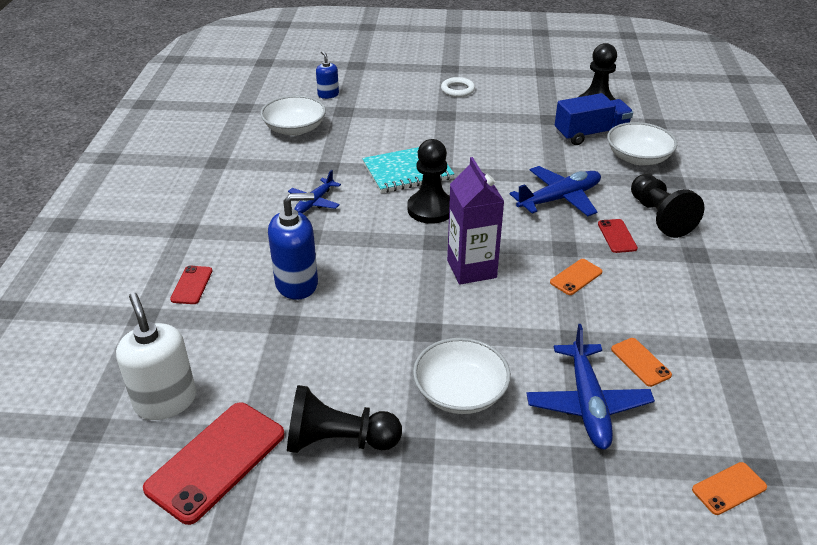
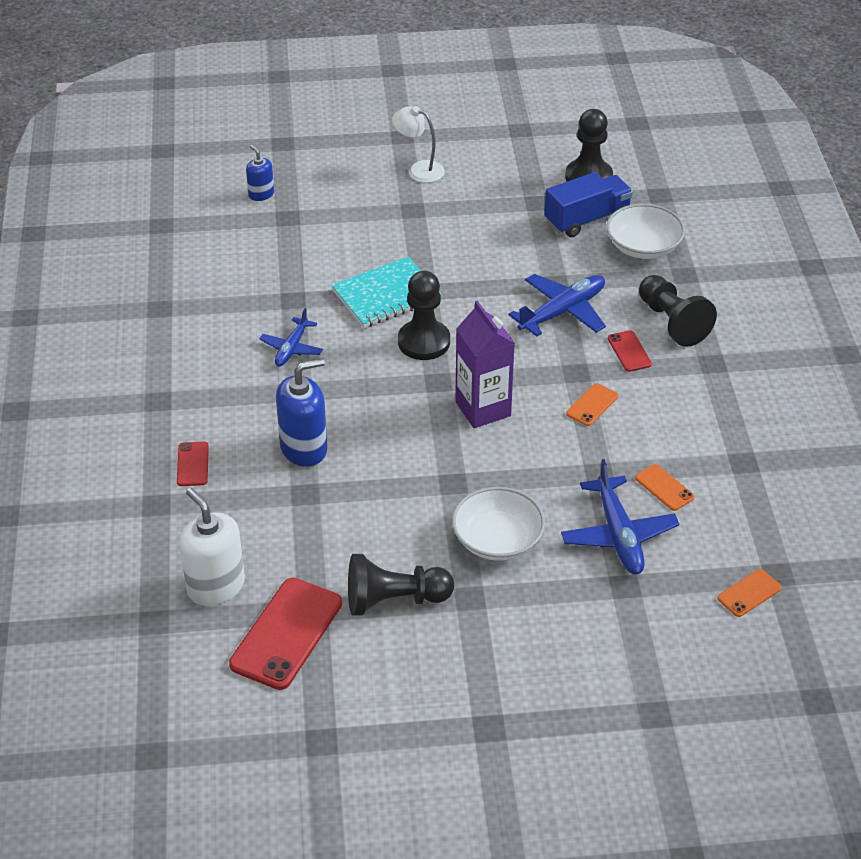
camera: 10 degrees left, 5 degrees up
white bowl [260,95,326,136] -> none
white ring [441,77,475,97] -> white lamp [392,106,445,183]

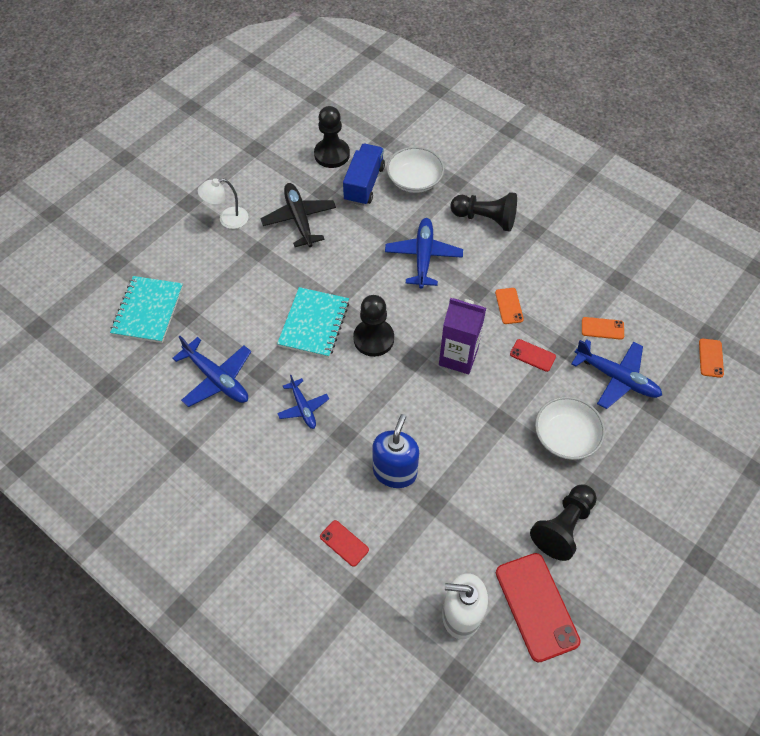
camera: 45 degrees left, 15 degrees up
blue soap dispenser [246,145,274,201] -> turquoise notebook [110,276,183,343]
red phone [608,330,652,372] -> red phone moved to [510,339,556,372]
none -> blue plane [173,336,251,407]
none -> black plane [260,183,336,247]

